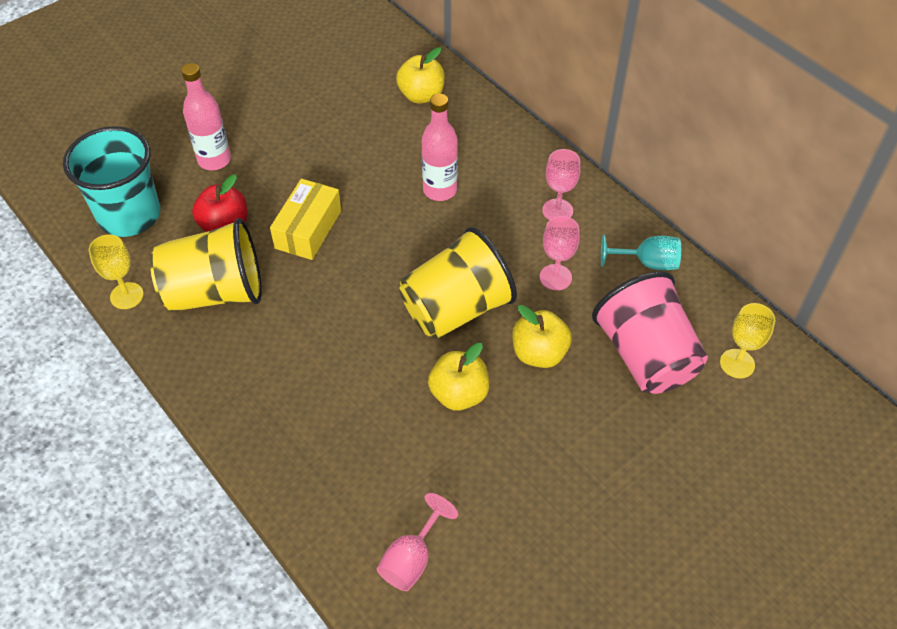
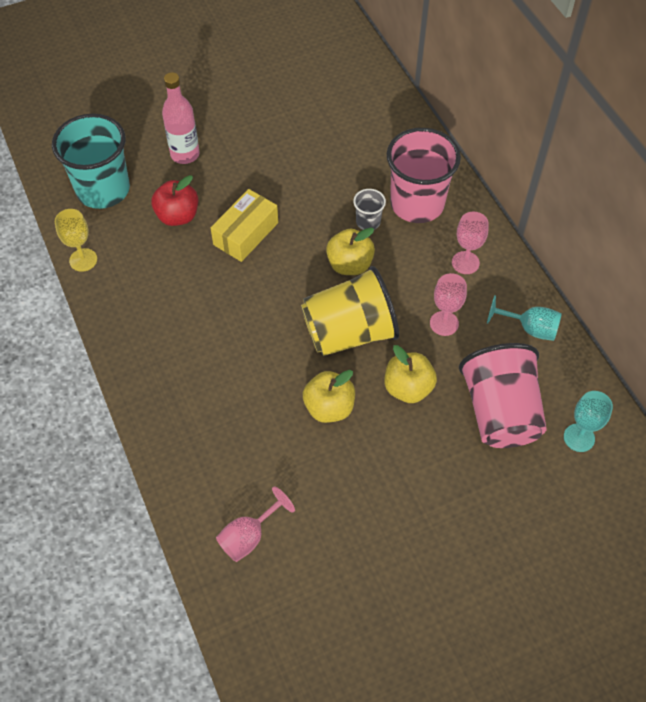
camera: 15 degrees right, 5 degrees up
yellow cup [150,218,262,312] -> none
yellow apple [396,47,445,104] -> yellow apple moved to [326,228,375,275]
pink bottle [421,93,458,201] -> grey cup [353,189,386,230]
yellow goblet [720,303,775,378] -> turquoise goblet [564,391,613,452]
none -> pink cup [387,128,461,223]

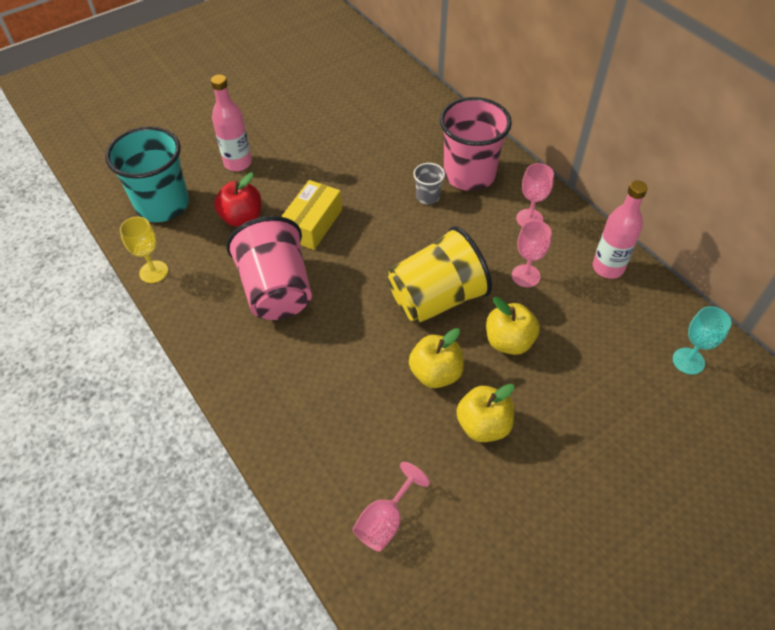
camera: 10 degrees left, 5 degrees down
yellow apple [326,228,375,275] -> yellow apple moved to [456,384,514,442]
pink cup [459,343,547,448] -> pink cup moved to [226,216,312,320]
turquoise goblet [487,295,562,341] -> pink bottle [593,180,648,279]

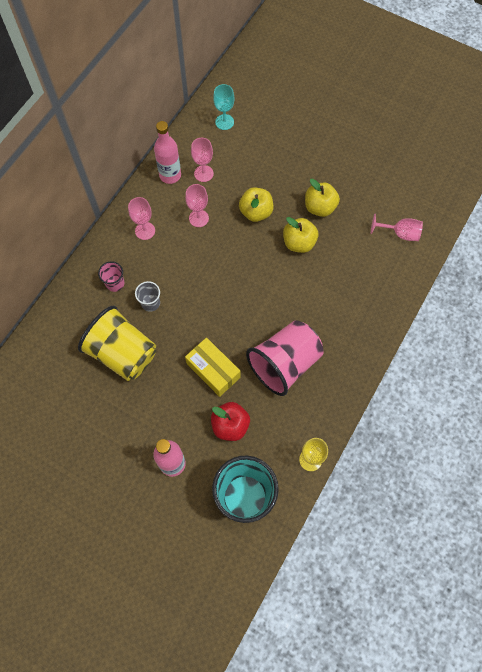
camera: 115 degrees left, 15 degrees up
yellow box [281,180,342,250] -> yellow box turned 45 degrees clockwise [185,338,240,397]
yellow cup [388,226,492,324] -> yellow cup moved to [78,306,156,381]
pink cup [440,97,512,191] -> pink cup [98,261,125,292], size x0.45
none -> pink goblet [191,138,214,182]

